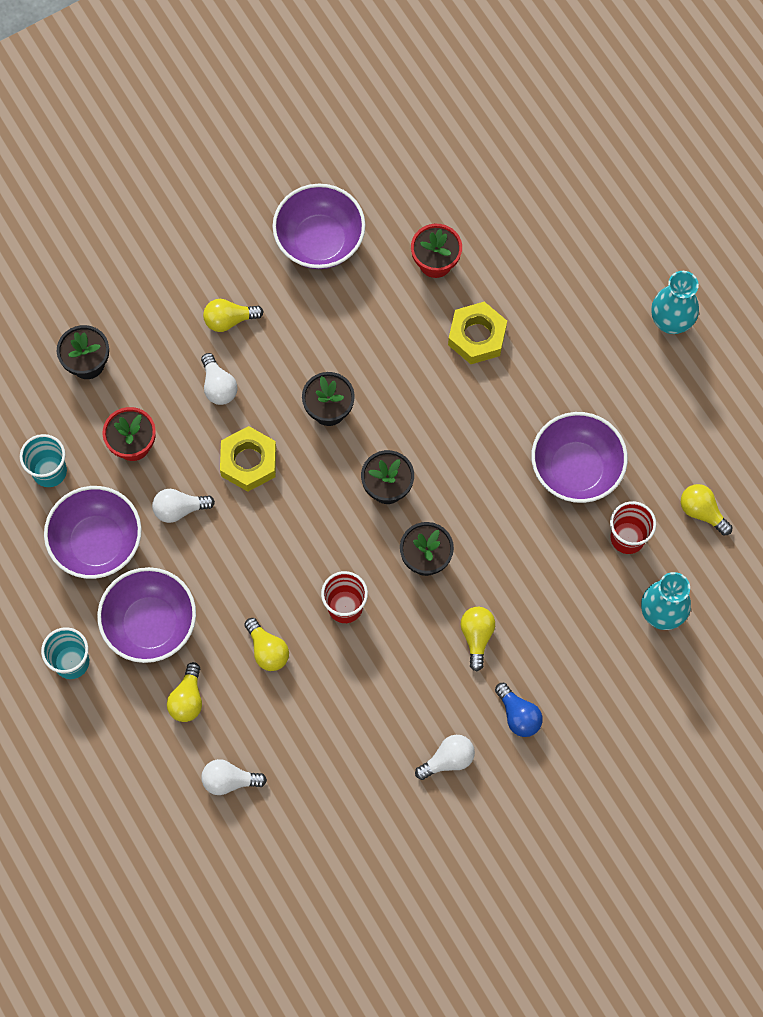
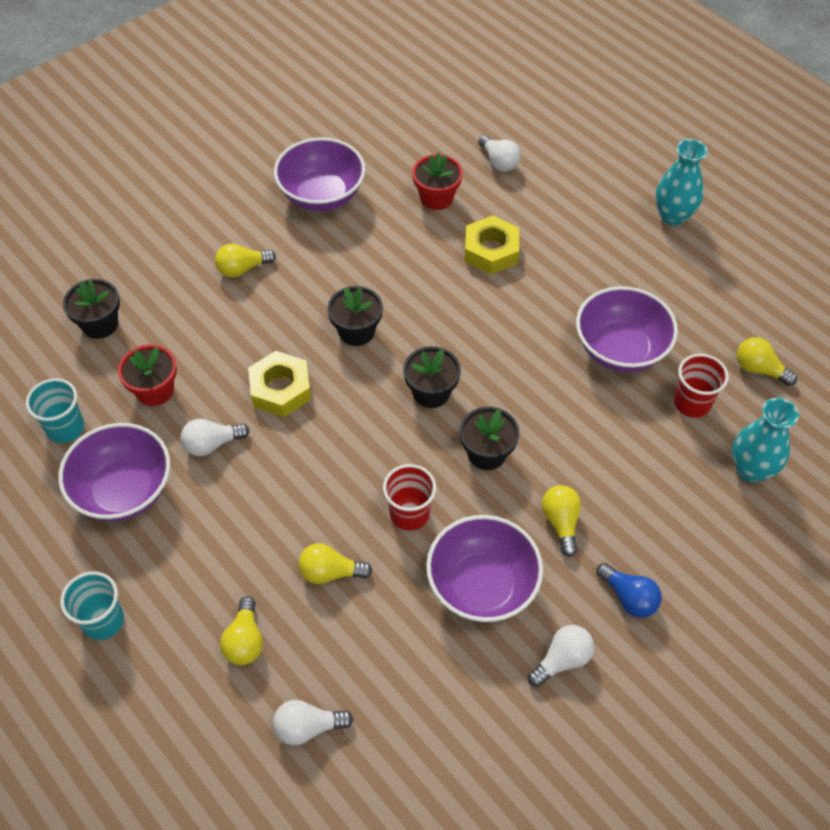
camera: 10 degrees left, 15 degrees down
purple bowl [97,567,196,663] -> purple bowl moved to [426,515,543,622]
white light bulb [201,353,237,405] -> white light bulb moved to [478,135,521,172]
yellow light bulb [244,618,289,671] -> yellow light bulb turned 135 degrees clockwise [298,543,373,584]

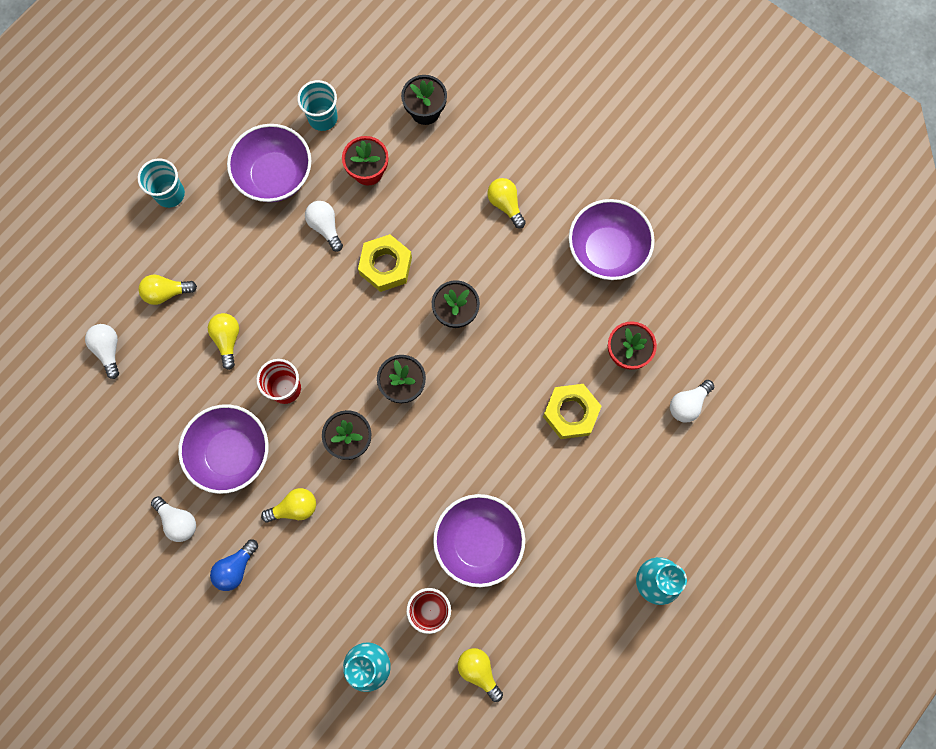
camera: 80 degrees right, 20 degrees up
yellow light bulb [737,337,797,386] -> yellow light bulb turned 60 degrees counterclockwise [458,648,503,702]

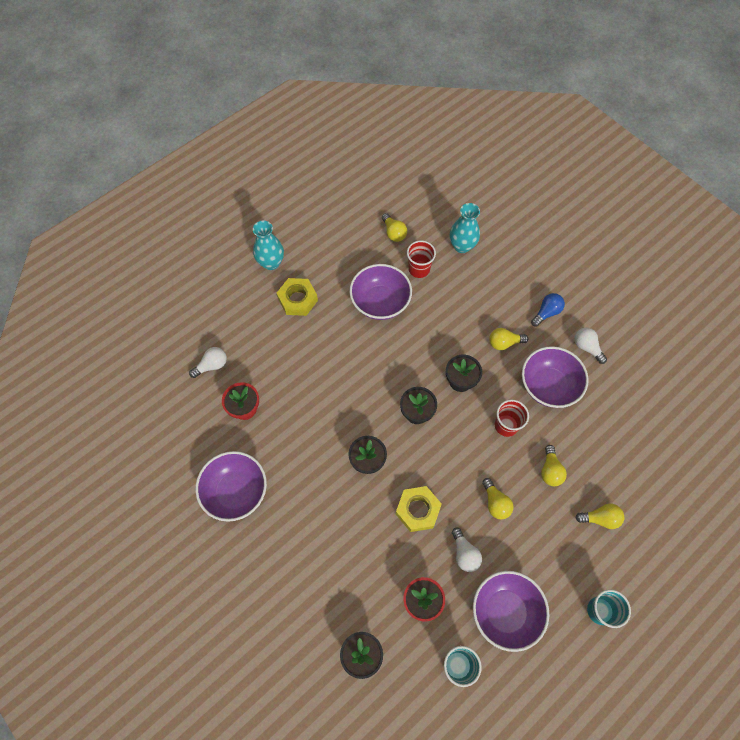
camera: 170 degrees left, 10 degrees down
white light bulb [85,324,119,379] -> none
yellow light bulb [487,178,526,229] -> yellow light bulb moved to [482,478,513,520]
yellow nut [543,384,602,439] -> yellow nut moved to [277,278,318,316]

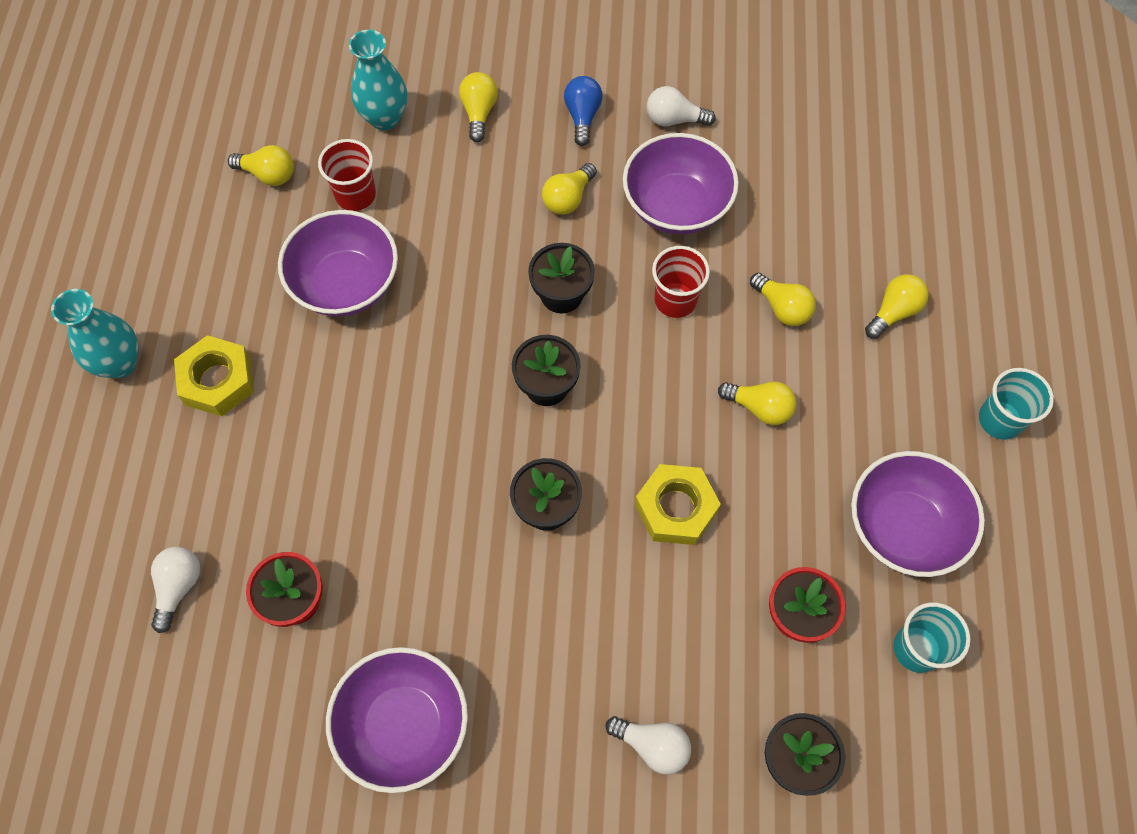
camera: 45 degrees left, 0 degrees up
white light bulb [452,527,482,572] -> white light bulb moved to [606,716,691,775]
none -> yellow light bulb [459,72,498,142]

